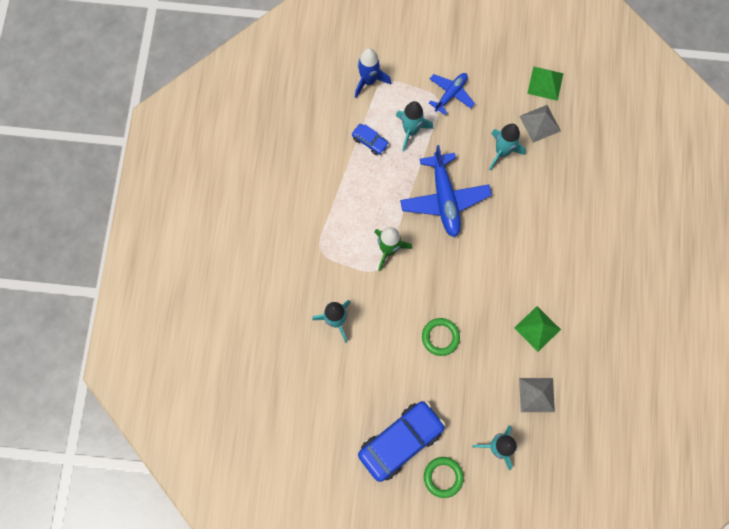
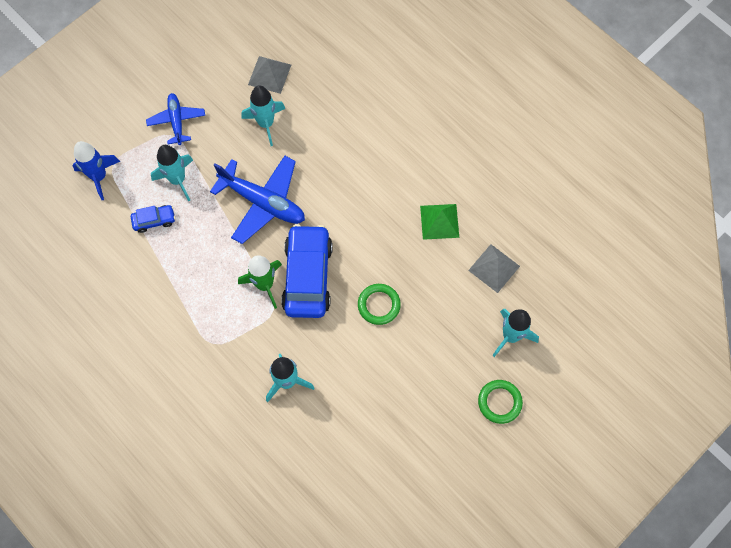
camera: 50 degrees left, 5 degrees down
blue car [358,401,445,482] -> blue car moved to [281,224,333,318]
green pyramid [527,66,564,101] -> none

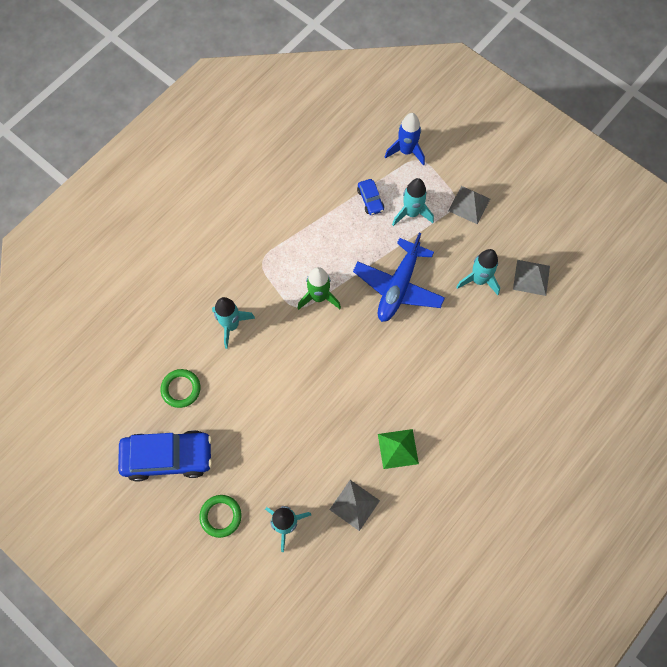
camera: 85 degrees right, 0 degrees up
blue plane [146,93,205,145] -> grey pyramid [448,186,490,224]
blue car [281,224,333,318] -> blue car moved to [118,430,212,481]
green ring [358,284,401,325] -> green ring moved to [161,369,201,408]

